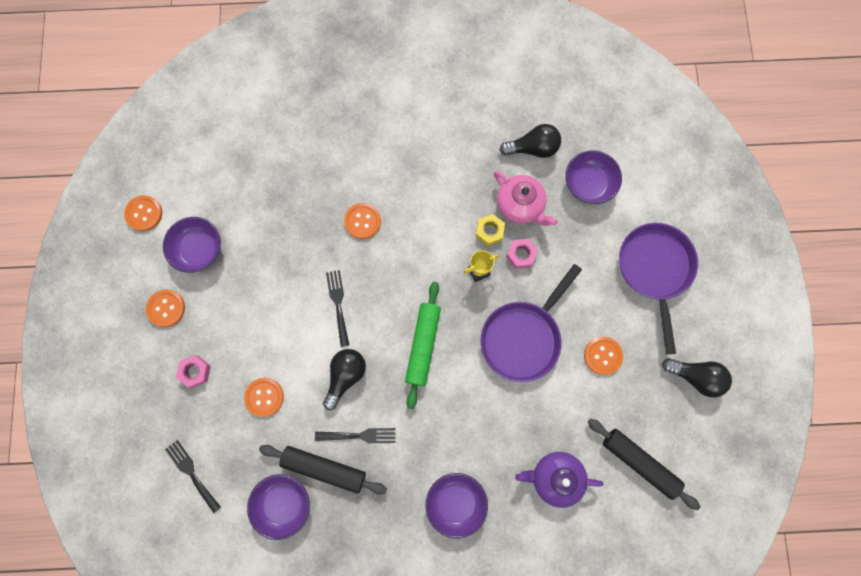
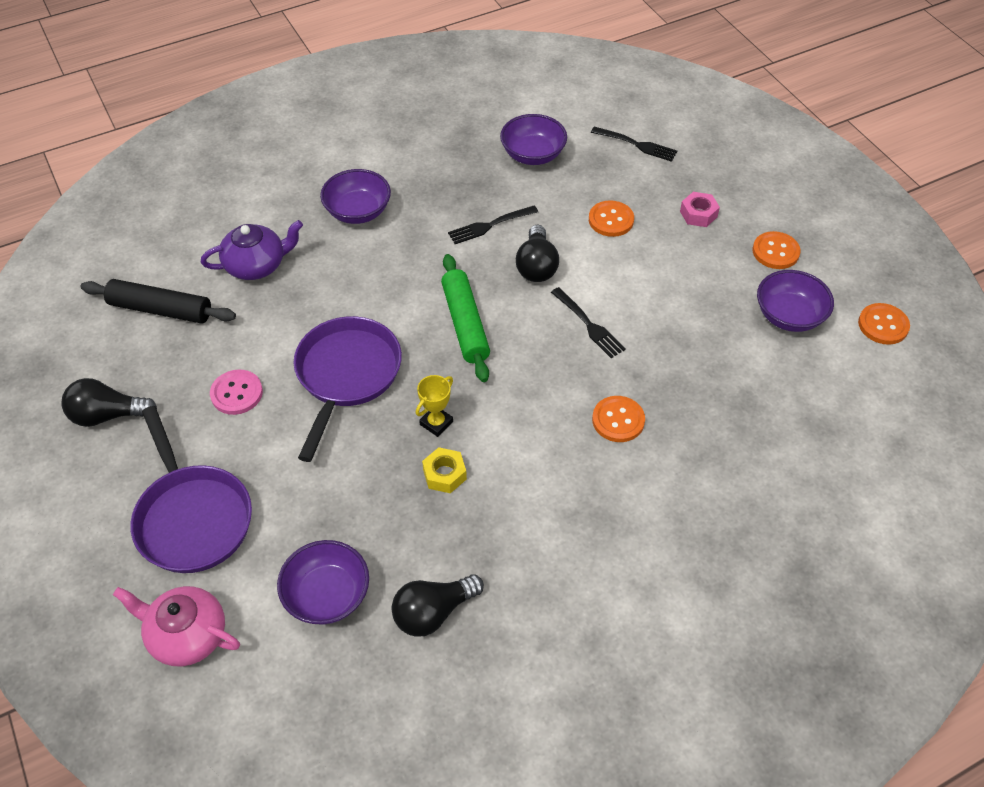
camera: 155 degrees right, 25 degrees down
black rolling pin [259,445,387,495] -> none
pink teapot [494,171,558,226] -> pink teapot moved to [113,586,240,666]
pink nut [506,239,538,269] -> none
orange button [584,337,623,375] -> pink button [210,370,263,415]

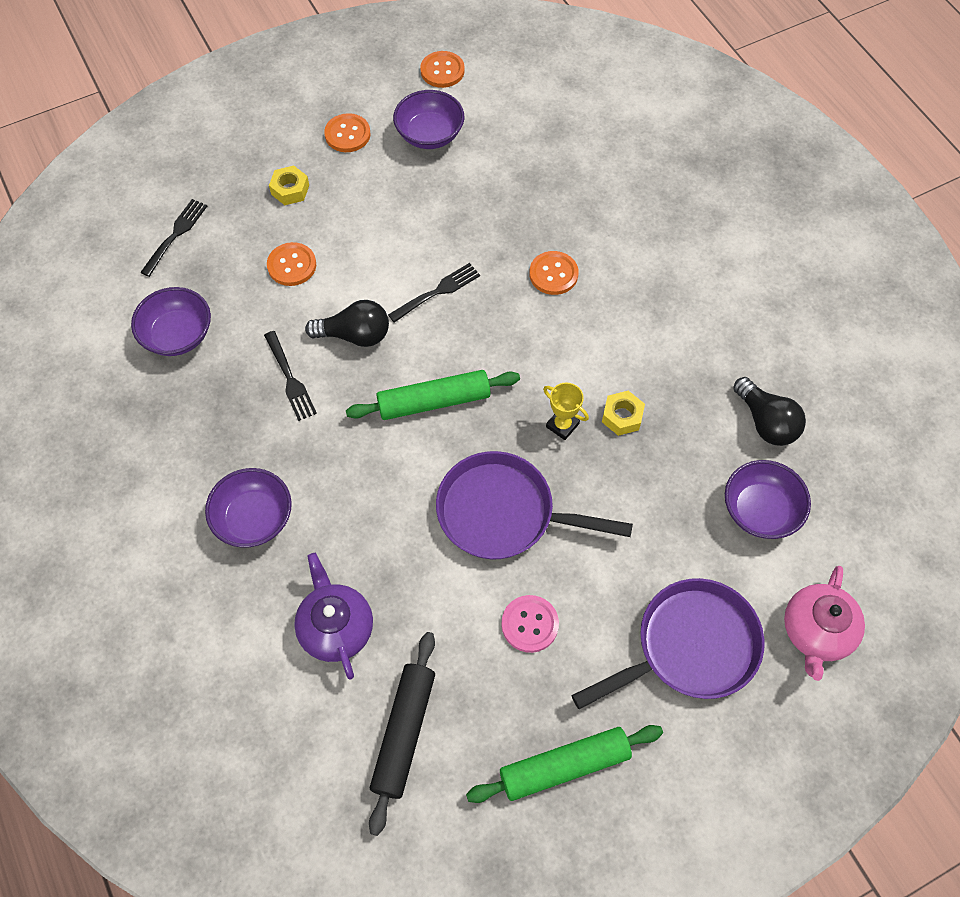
camera: 90 degrees left, 10 degrees up
black light bulb [62,378,157,427] -> green rolling pin [466,725,663,803]
pink nut [680,192,720,227] -> yellow nut [269,166,309,205]

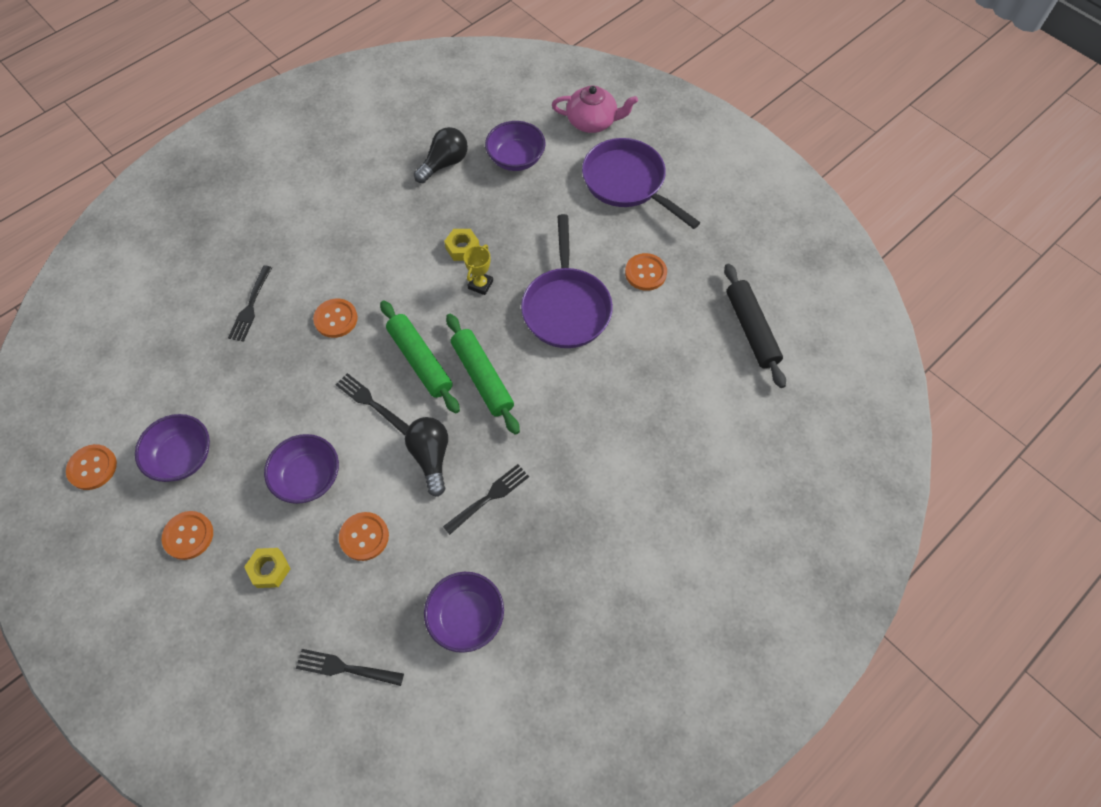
camera: 105 degrees left, 0 degrees up
purple bowl [205,468,292,548] -> purple bowl moved to [264,434,339,504]
purple teapot [294,553,373,680] -> none
black rolling pin [369,632,435,836] -> black rolling pin turned 75 degrees clockwise [724,264,786,388]
green rolling pin [466,725,663,803] -> green rolling pin moved to [380,300,460,414]
pink button [501,595,559,653] -> orange button [625,253,667,291]
none -> black fork [228,266,272,342]

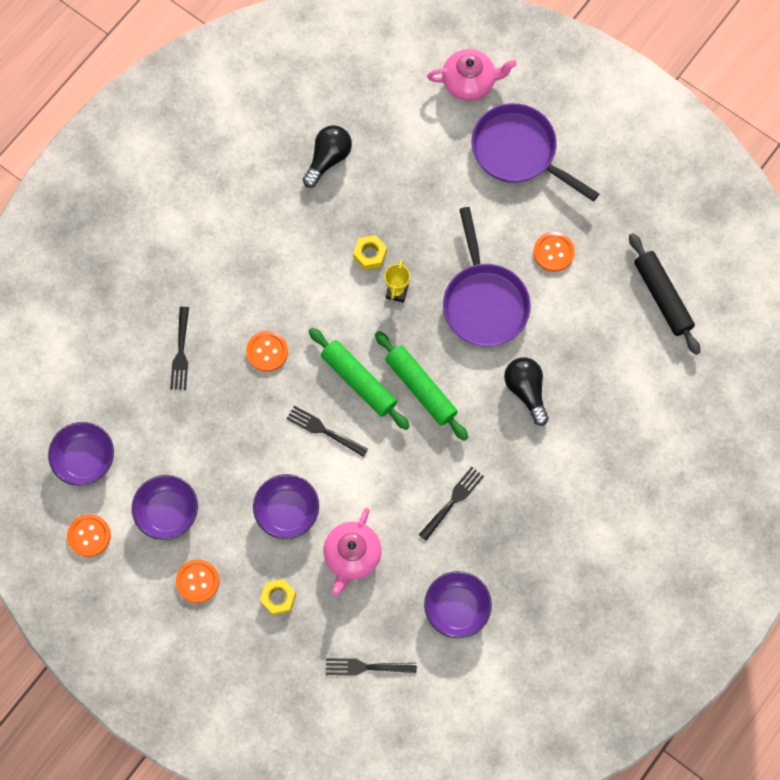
camera: 10 degrees left, 10 degrees up
orange button [339,512,389,561] -> pink teapot [324,508,381,596]
black light bulb [405,417,448,497] -> black light bulb moved to [504,357,549,426]
purple bowl [485,121,545,171] -> purple bowl moved to [48,422,114,486]

